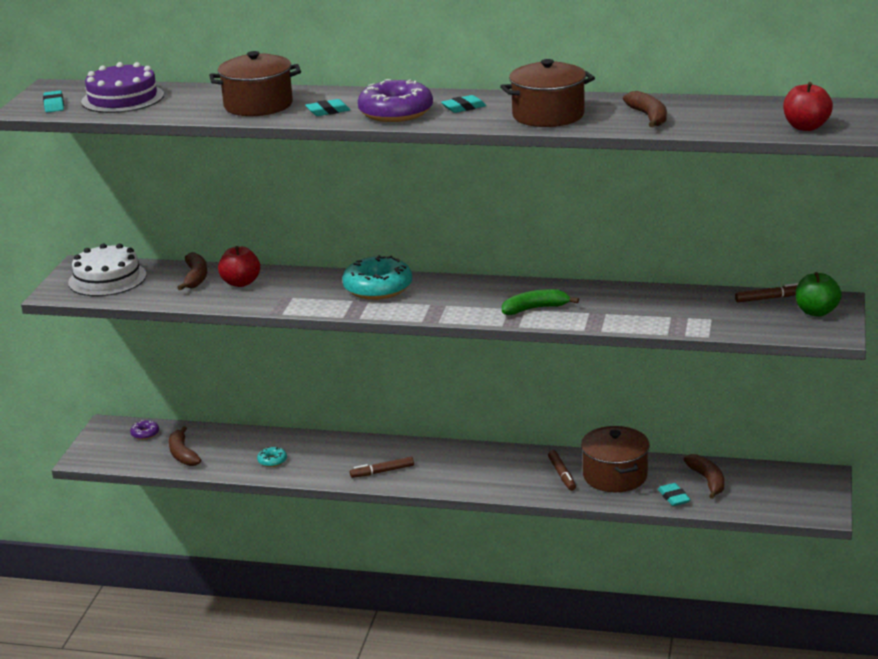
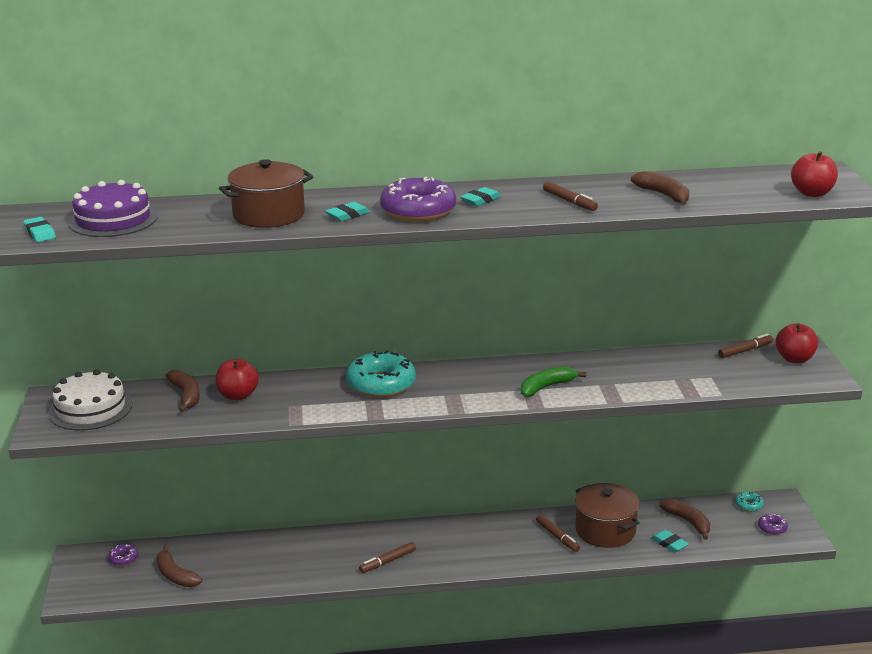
camera: 20 degrees left, 0 degrees up
turquoise donut [257,447,287,467] -> turquoise donut moved to [735,492,764,512]
brown pot [500,59,595,127] -> brown marker [543,181,598,211]
green apple [796,272,842,317] -> red apple [776,323,818,363]
none -> purple donut [758,514,788,535]

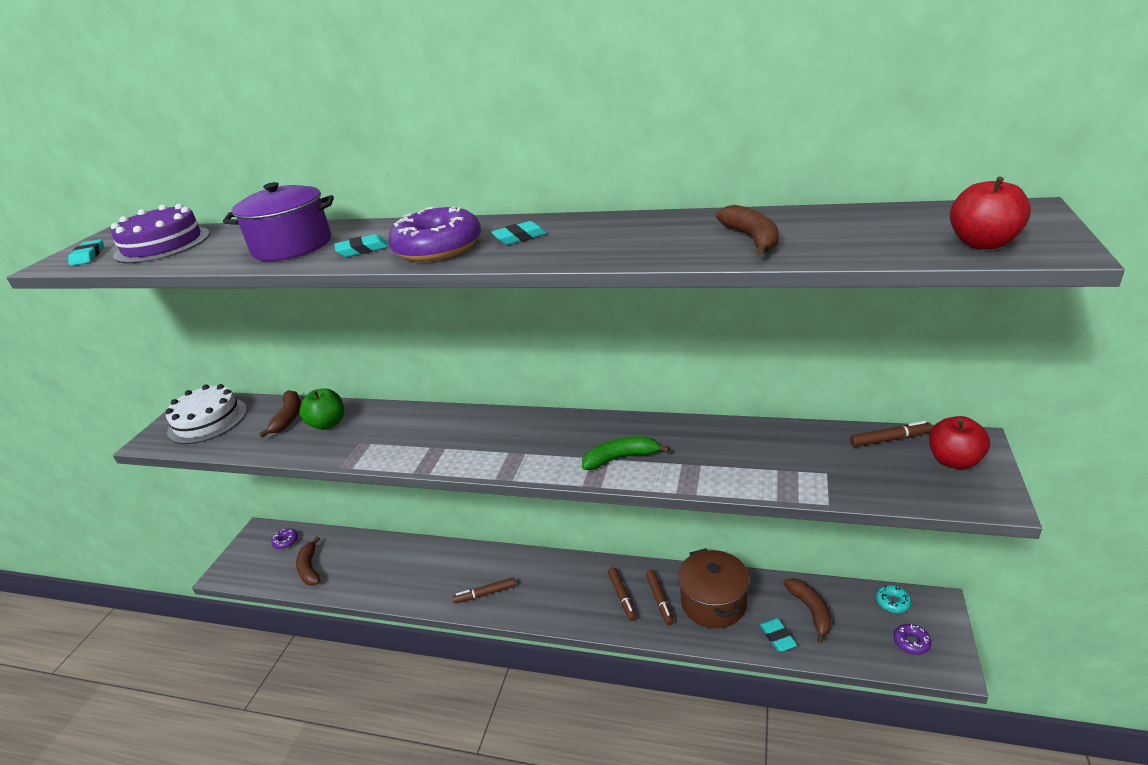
camera: 25 degrees right, 5 degrees up
red apple [216,359,259,400] -> green apple [299,388,344,430]
brown pot [219,159,313,228] -> purple pot [223,182,334,261]
turquoise donut [346,350,416,398] -> none
brown marker [543,181,598,211] -> brown marker moved to [608,567,637,621]

